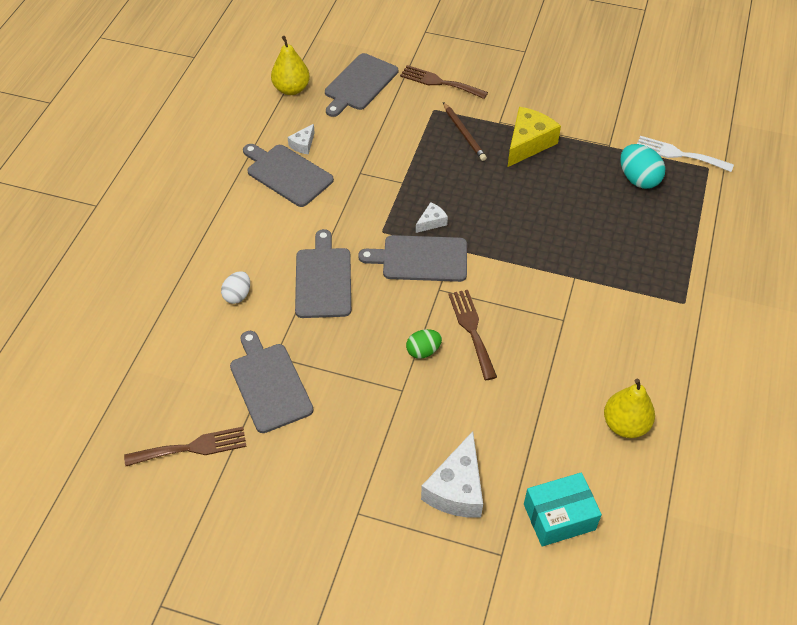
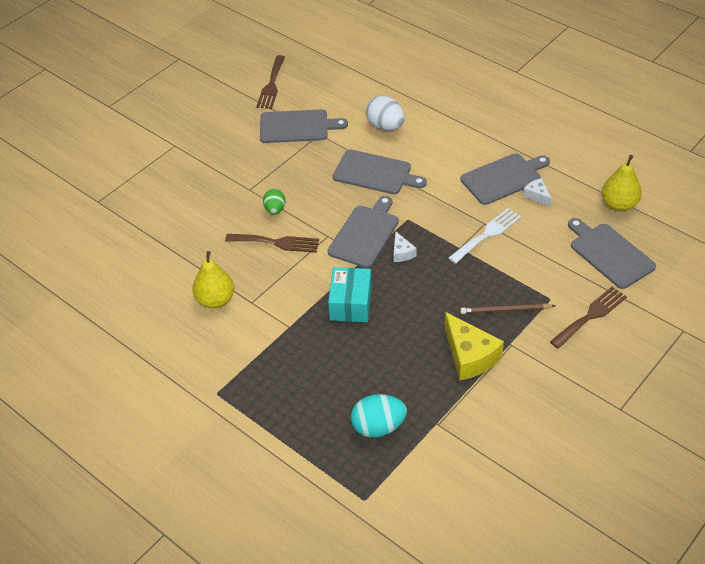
camera: 115 degrees right, 5 degrees down
white egg [221,271,250,304] -> white egg [366,96,405,131], size x1.56
white cheese [421,431,483,518] -> none
turquoise box [524,472,602,547] -> turquoise box moved to [328,267,372,322]
yellow pear [604,378,655,438] -> yellow pear moved to [193,251,234,308]
white fork [637,136,734,172] -> white fork moved to [449,208,521,264]

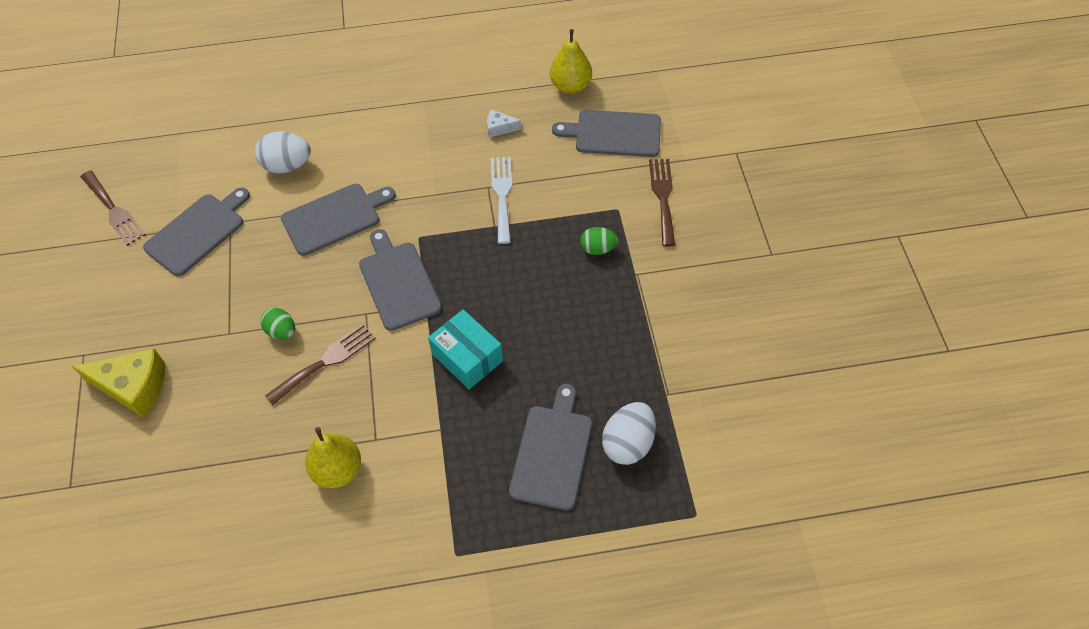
camera: 50 degrees left, 10 degrees up
turquoise egg [351,394,407,437] -> white egg [602,402,656,465]
white cheese [394,231,417,262] -> none
yellow cheese [445,312,504,380] -> yellow cheese moved to [72,349,165,417]
grey cutting board [460,153,550,205] -> grey cutting board moved to [509,384,592,510]
brown pencil [460,303,555,314] -> green egg [580,227,618,255]

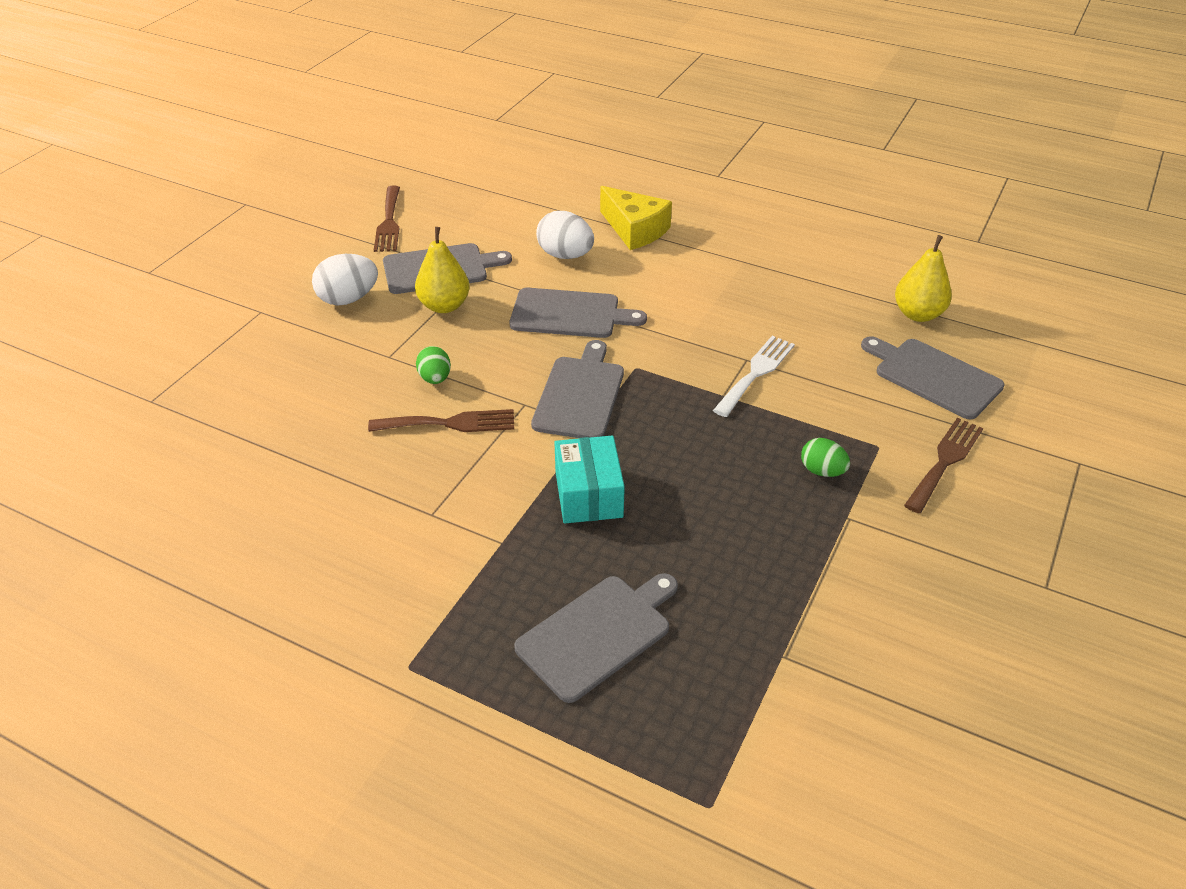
camera: 35 degrees right, 15 degrees down
yellow cheese [72,349,165,417] -> yellow cheese moved to [600,186,672,250]
yellow pear [305,427,361,488] -> yellow pear moved to [415,227,470,313]
white cheese [487,109,522,138] -> none
white egg [602,402,656,465] -> white egg moved to [312,254,378,306]

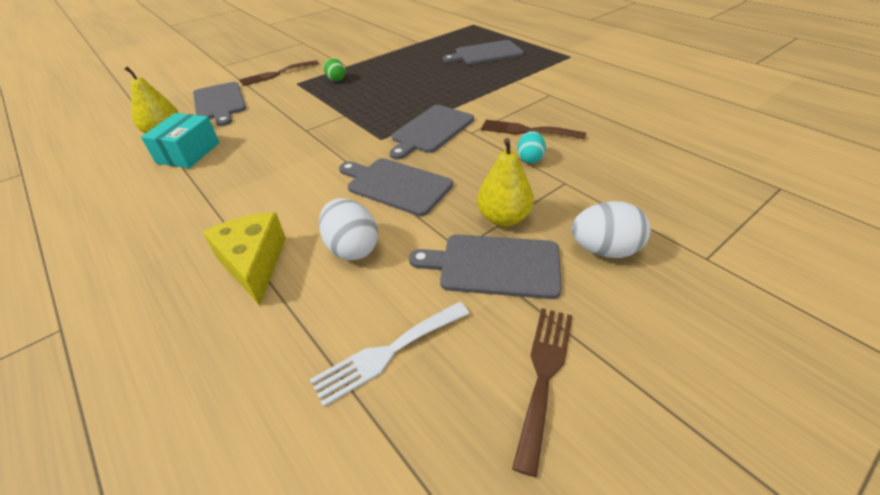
camera: 155 degrees left, 0 degrees up
green egg [416,346,451,384] -> turquoise egg [517,131,546,163]
turquoise box [554,436,625,523] -> turquoise box moved to [141,113,219,168]
white fork [713,336,795,417] -> white fork moved to [310,302,470,407]

